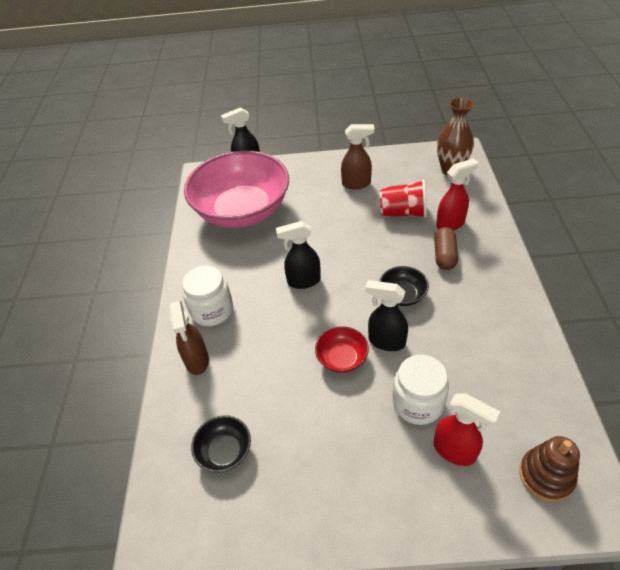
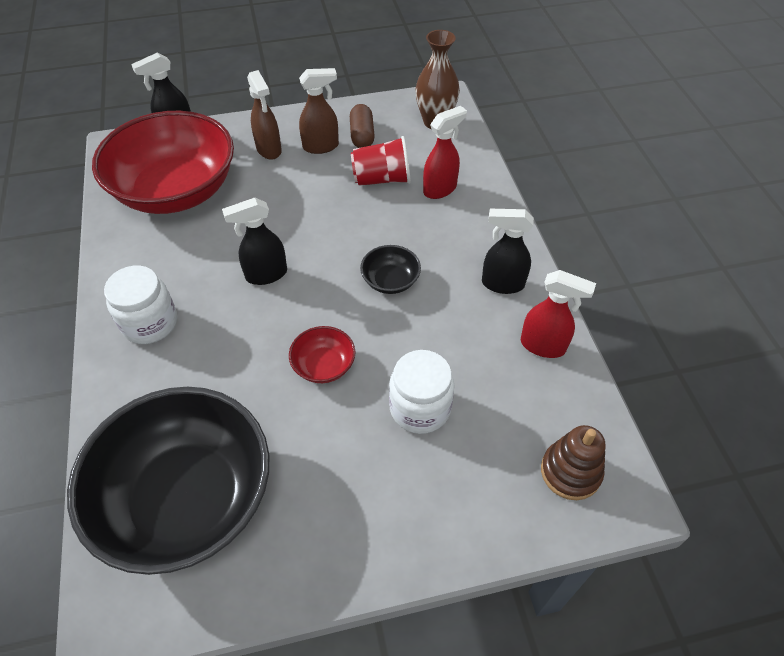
camera: 15 degrees left, 5 degrees up
brown spray bottle [169,301,209,375] -> brown spray bottle moved to [247,70,282,160]
pink bowl [184,151,289,228] -> red bowl [92,111,234,214]
black bowl [191,415,251,473] -> black bowl [67,387,269,575], size x2.47
black spray bottle [365,280,408,351] -> black spray bottle moved to [482,209,534,294]
brown capsule [434,227,458,270] -> brown capsule moved to [350,104,375,148]
red spray bottle [434,393,500,466] -> red spray bottle moved to [521,270,596,358]

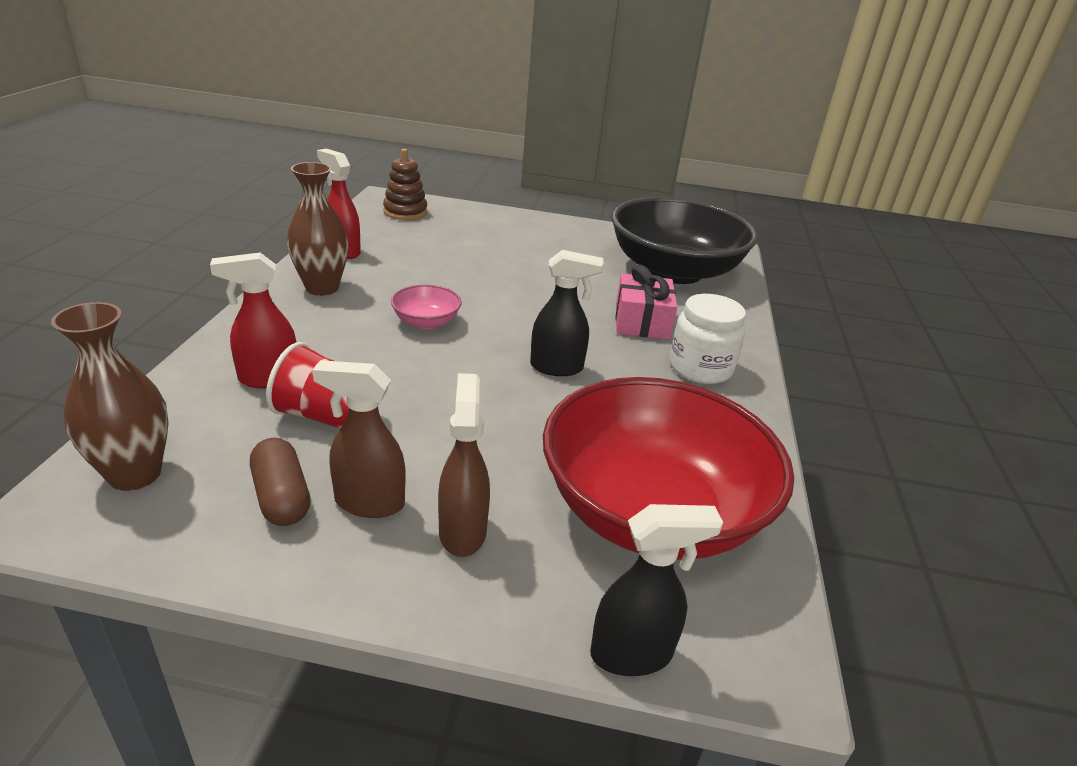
camera: 160 degrees left, 20 degrees down
red bowl [289,326,355,383] -> none
brown capsule [350,104,375,148] -> brown capsule turned 45 degrees counterclockwise [250,438,310,526]
black bowl [360,245,421,294] -> pink bowl [391,285,461,329]
white jar [389,350,455,434] -> none
black spray bottle [482,209,534,294] -> brown vase [287,162,348,296]
none -> pink gift [615,264,677,340]

